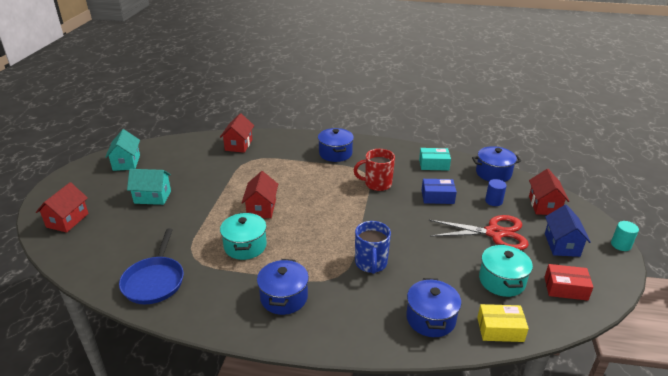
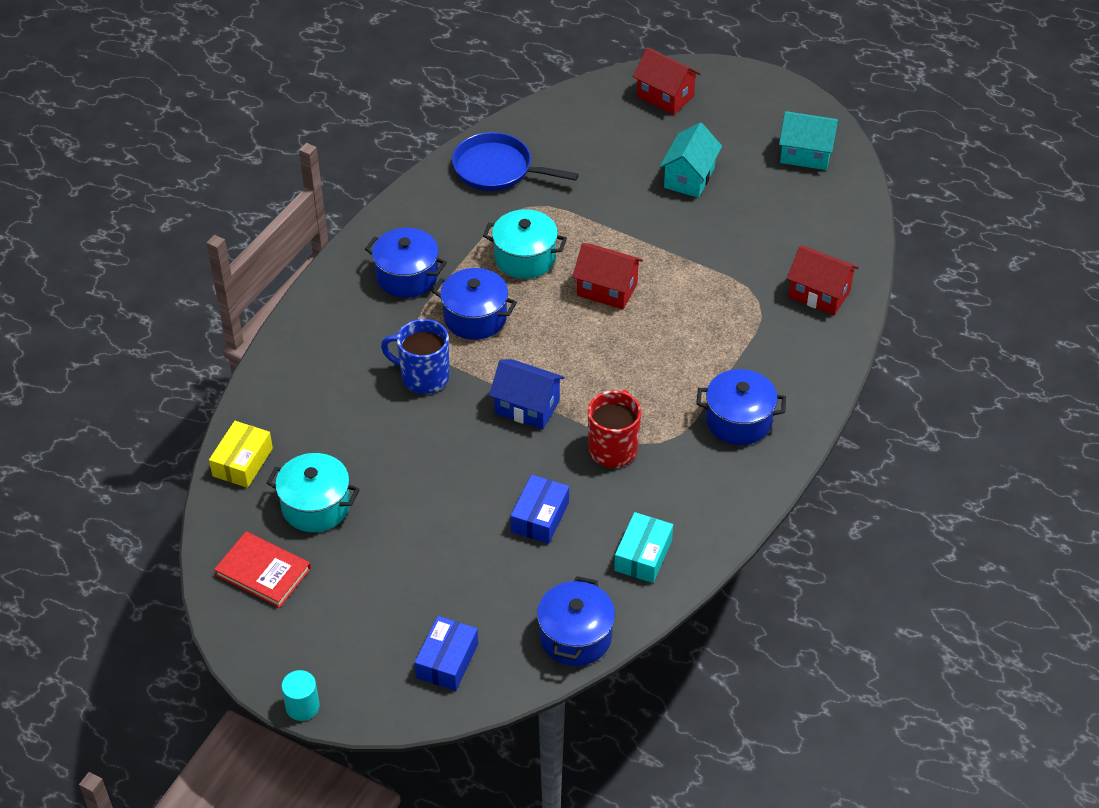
camera: 110 degrees right, 15 degrees up
blue pot [406,278,461,337] -> blue pot moved to [432,268,517,340]
red scissors [429,215,529,250] -> none
blue cylinder [485,179,507,206] -> none
red house [529,169,569,215] -> blue box [415,616,478,691]
blue house [545,205,591,257] -> blue house moved to [489,359,565,430]
red box [545,264,593,301] -> red book [214,531,311,608]

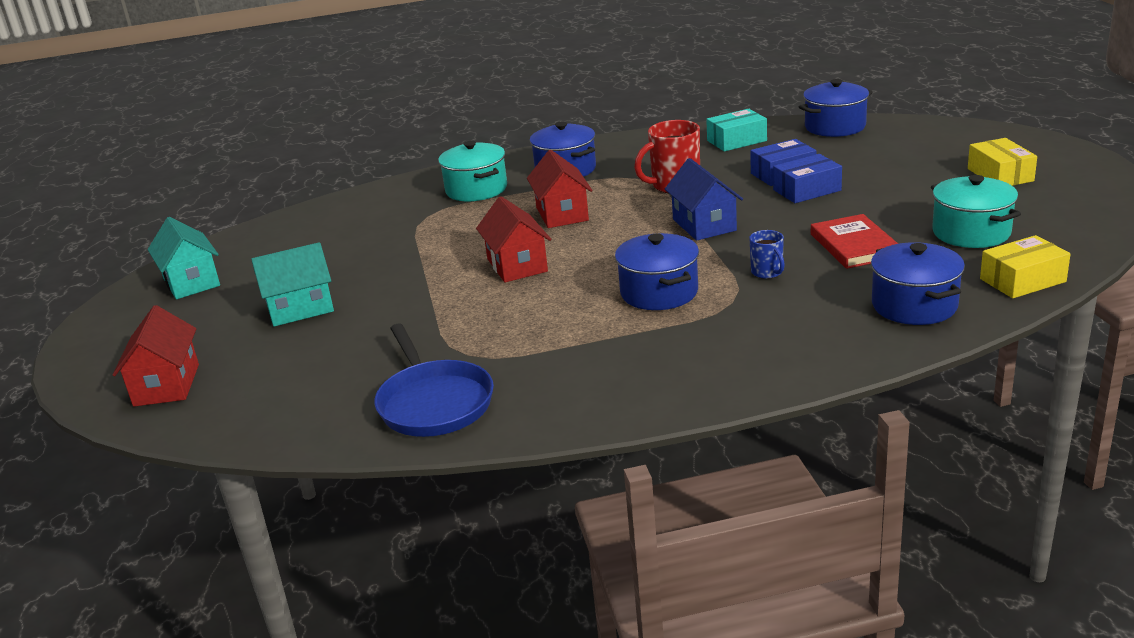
camera: 130 degrees left, 20 degrees down
red book [214,531,311,608] -> red book moved to [811,214,898,269]
turquoise cylinder [281,670,320,721] -> none
blue pot [365,228,447,298] -> blue pot moved to [871,242,965,325]
blue mug [381,319,449,394] -> blue mug [749,230,785,279], size x0.55
blue box [415,616,478,691] -> blue box moved to [773,154,842,203]
turquoise pot [483,209,567,279] -> turquoise pot moved to [438,141,507,201]
red house [787,245,859,315] -> red house moved to [527,150,592,228]
none -> yellow box [968,138,1037,186]

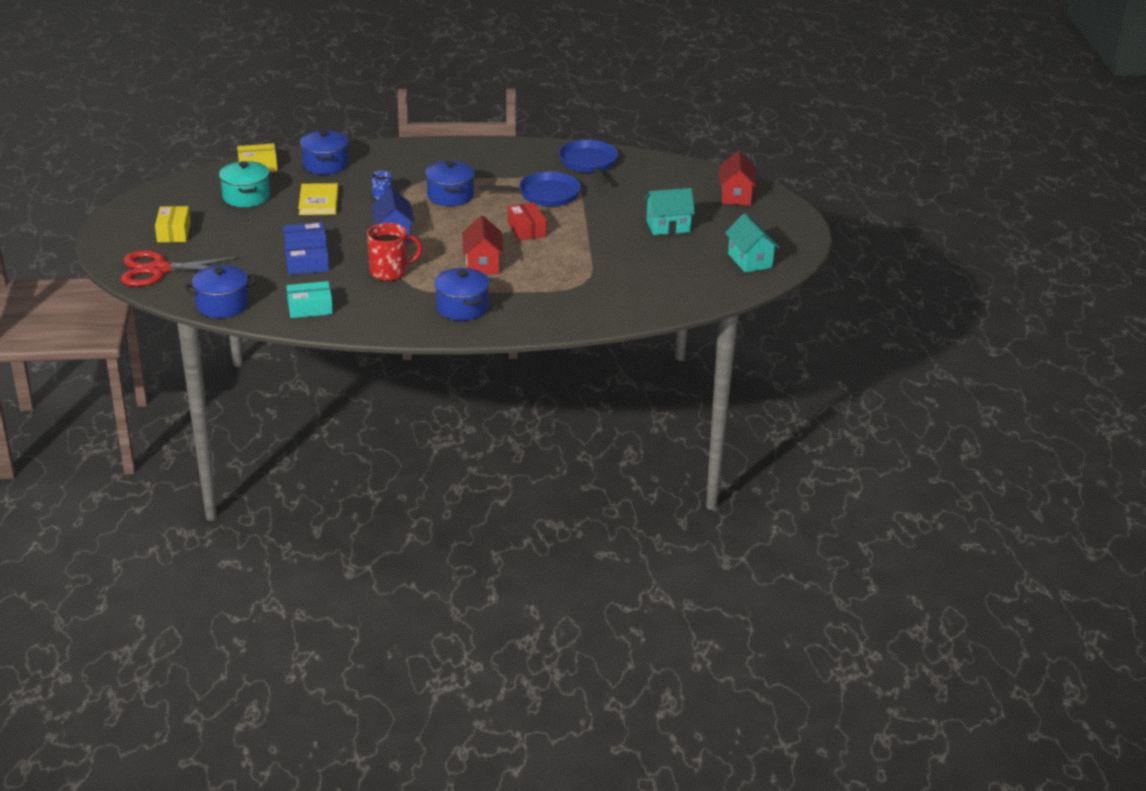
camera: 175 degrees left, 5 degrees up
turquoise pot [438,141,507,201] -> none
red house [476,196,551,282] -> red box [508,202,547,241]
red book [811,214,898,269] -> yellow book [298,183,338,215]
none -> red scissors [121,250,240,287]
none -> blue pan [479,172,581,206]

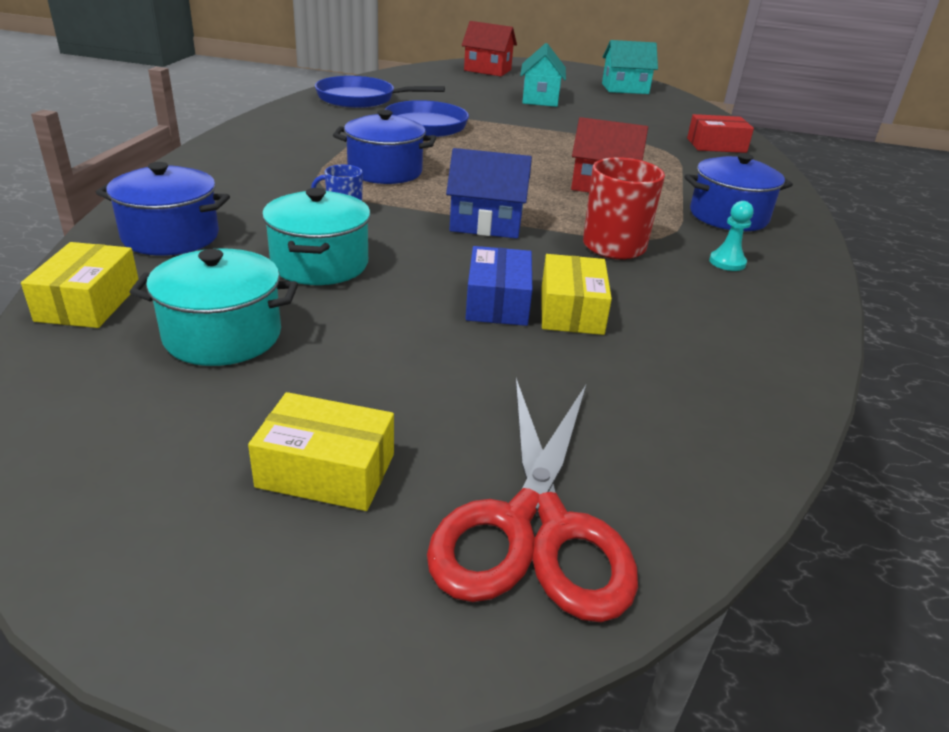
camera: 75 degrees left, 0 degrees up
blue pot [184,265,256,318] -> none
blue box [285,240,329,275] -> yellow box [541,254,612,335]
turquoise box [286,281,333,318] -> none
yellow book [298,183,338,215] -> turquoise pot [262,188,371,285]
red box [508,202,547,241] -> red box moved to [687,114,754,153]
none -> turquoise pawn [709,201,754,271]

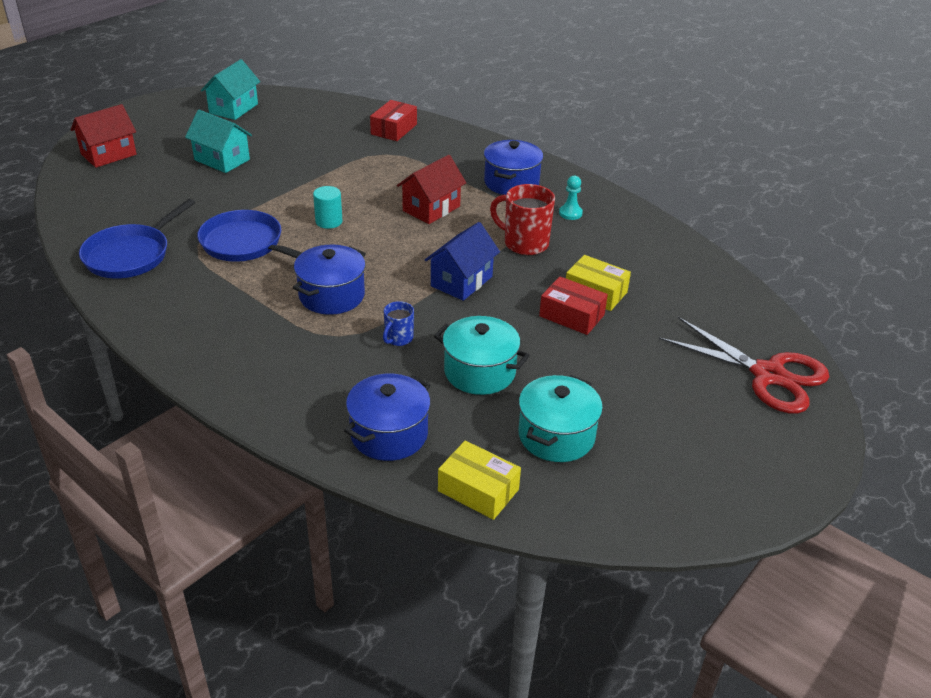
camera: 60 degrees left, 5 degrees up
yellow box [248,392,394,511] -> none
blue box [465,246,532,326] -> red box [539,277,608,335]
none -> turquoise cylinder [313,186,342,229]

